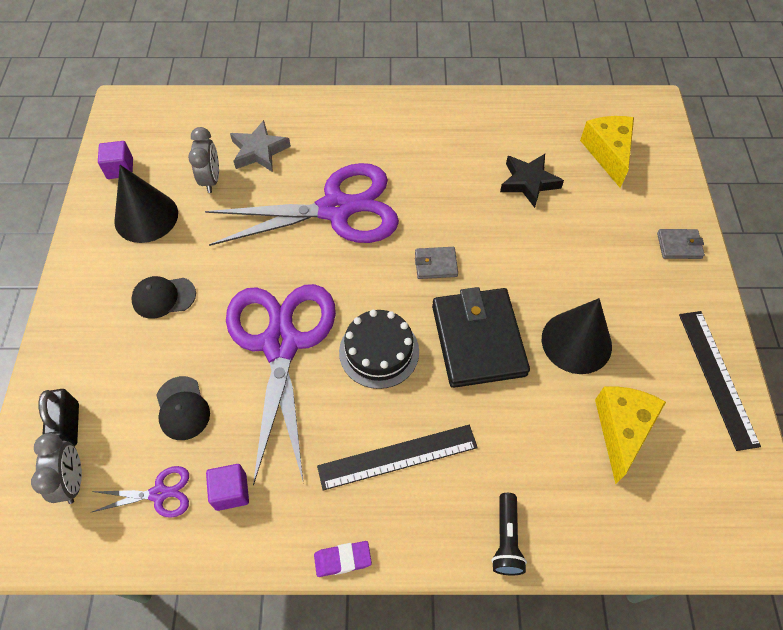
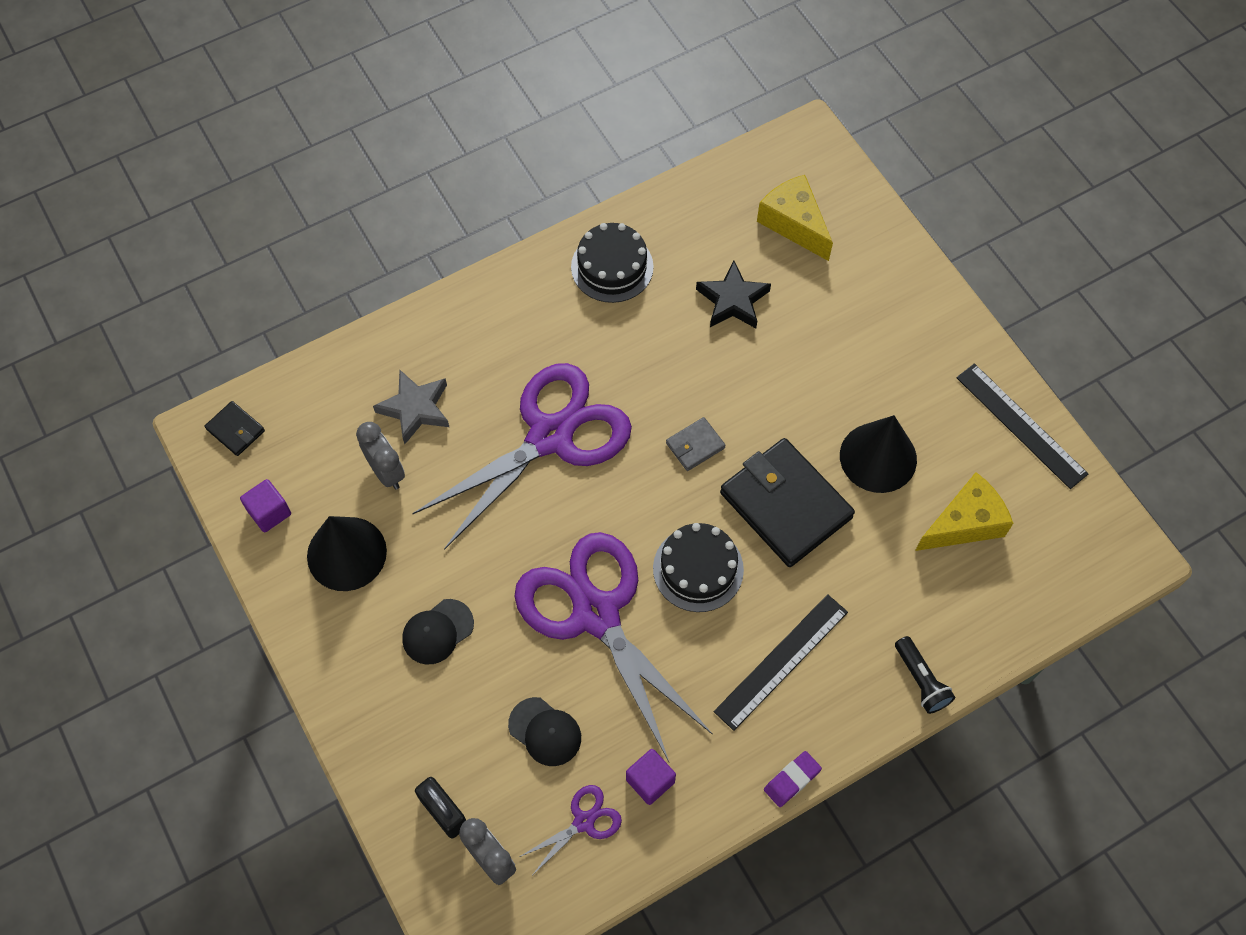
camera: 30 degrees left, 5 degrees up
yellow cheese [595,386,666,484] -> yellow cheese turned 75 degrees clockwise [915,472,1013,551]
grey wallet [657,229,705,259] -> none
none -> black wallet [205,401,265,456]
none -> black cake [571,223,654,303]

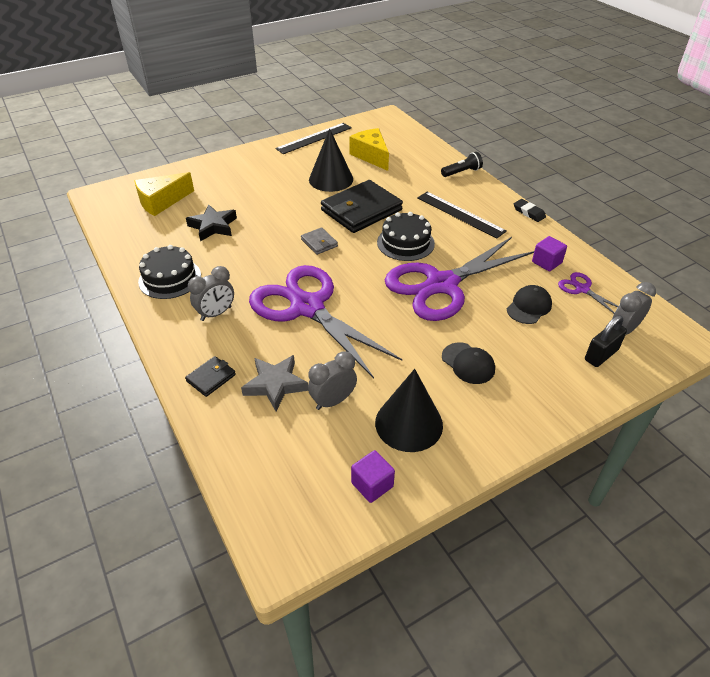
camera: 90 degrees left, 20 degrees down
black wallet [205,401,265,456] -> black wallet moved to [185,356,236,397]
purple eraser [764,751,822,807] -> black eraser [514,199,546,222]
none -> grey clock [188,266,234,321]

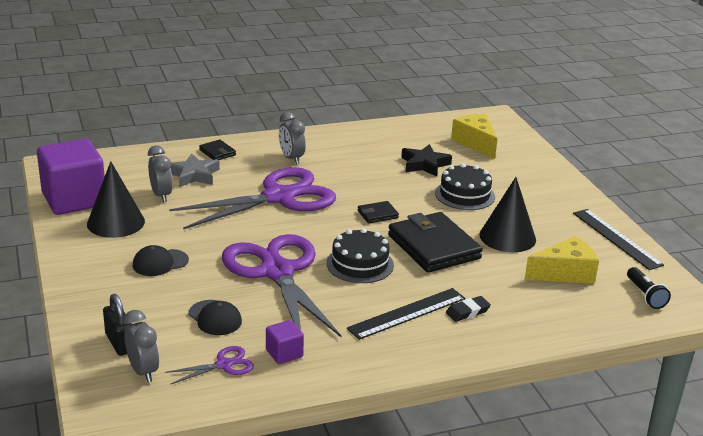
camera: 100 degrees right, 15 degrees down
black cake [138,245,201,299] -> black cake moved to [435,163,495,210]
grey wallet [301,227,338,255] -> black wallet [358,201,399,224]
purple cube [351,450,395,503] -> purple cube [37,139,105,215], size x2.26
black flashlight [441,152,483,177] -> black flashlight moved to [627,267,671,309]
black eraser [514,199,546,222] -> black eraser moved to [446,296,491,322]

